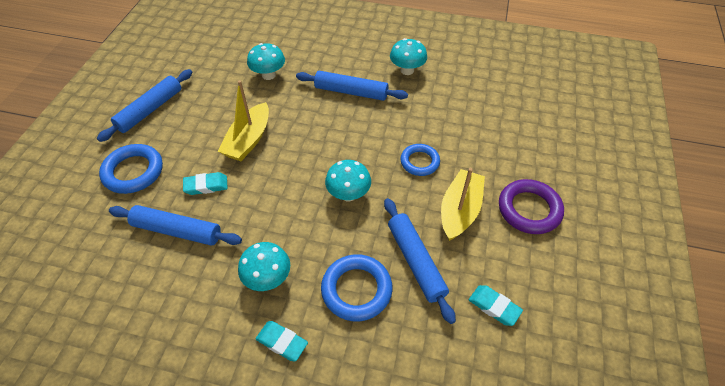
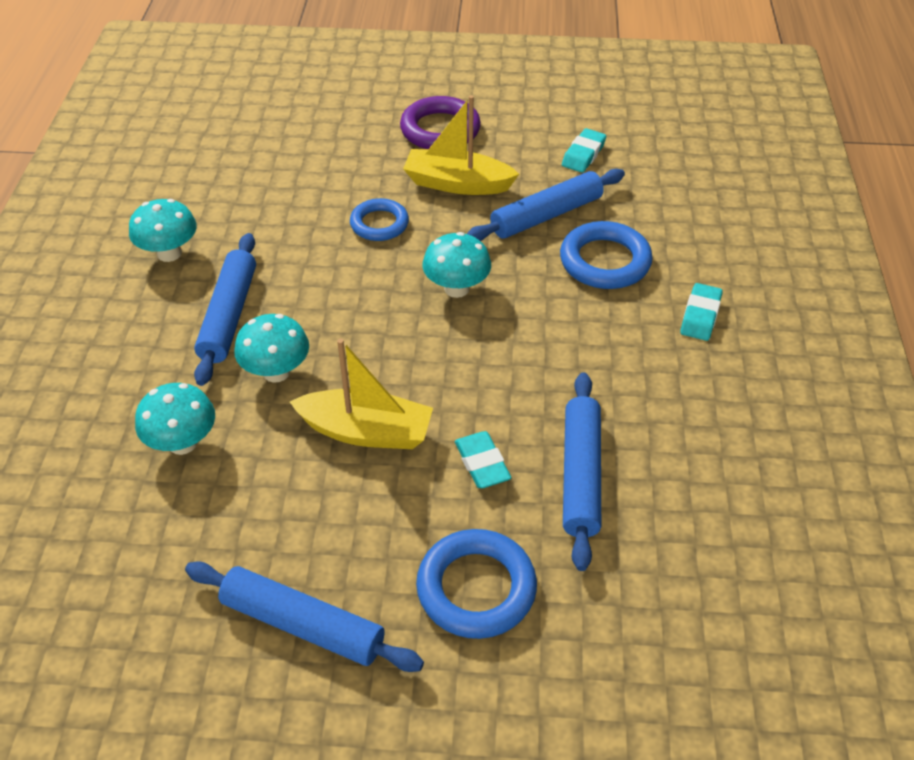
camera: 100 degrees left, 5 degrees down
turquoise mushroom [238,242,290,291] -> turquoise mushroom moved to [234,314,309,383]

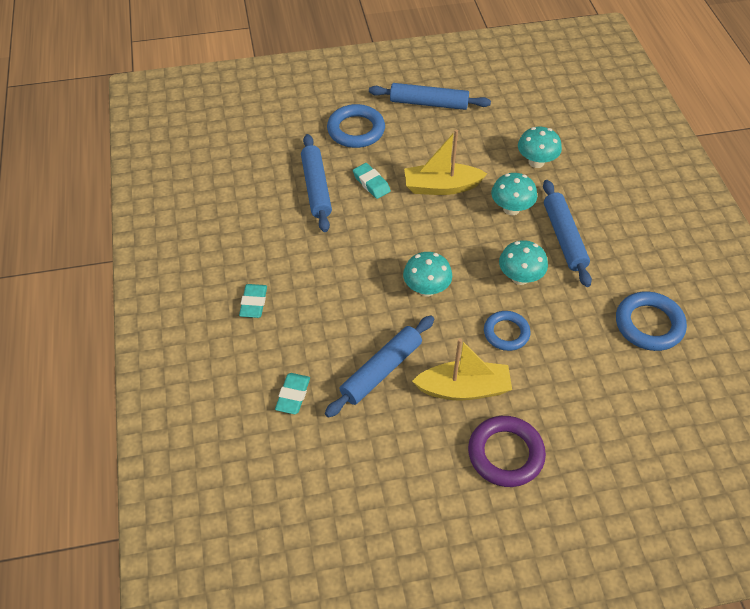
camera: 165 degrees right, 5 degrees up
turquoise mushroom [129,199,197,262] -> turquoise mushroom moved to [499,240,548,285]
blue ring [560,221,653,289] -> blue ring moved to [616,291,687,351]
turquoise eraser [562,128,606,173] -> turquoise eraser moved to [275,373,310,414]

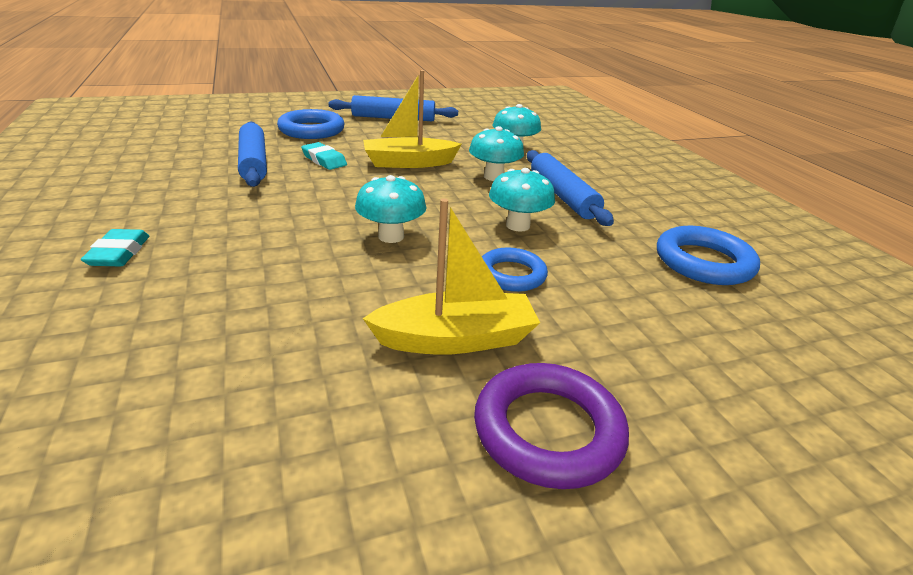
camera: 10 degrees left, 20 degrees down
turquoise eraser [275,373,310,414] -> none
blue rolling pin [325,316,434,418] -> none

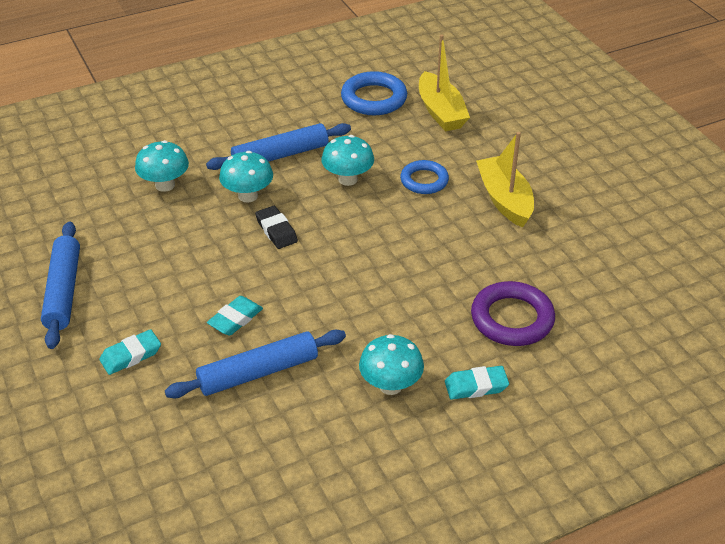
camera: 95 degrees left, 10 degrees up
blue ring [277,109,345,139] -> turquoise eraser [99,329,161,375]
turquoise mushroom [355,175,427,243] -> turquoise mushroom moved to [359,334,424,395]
yellow boat [363,70,462,168] -> yellow boat moved to [419,34,470,131]
purple ring [474,363,629,489] -> purple ring moved to [471,281,555,346]
none -> black eraser [255,206,298,249]

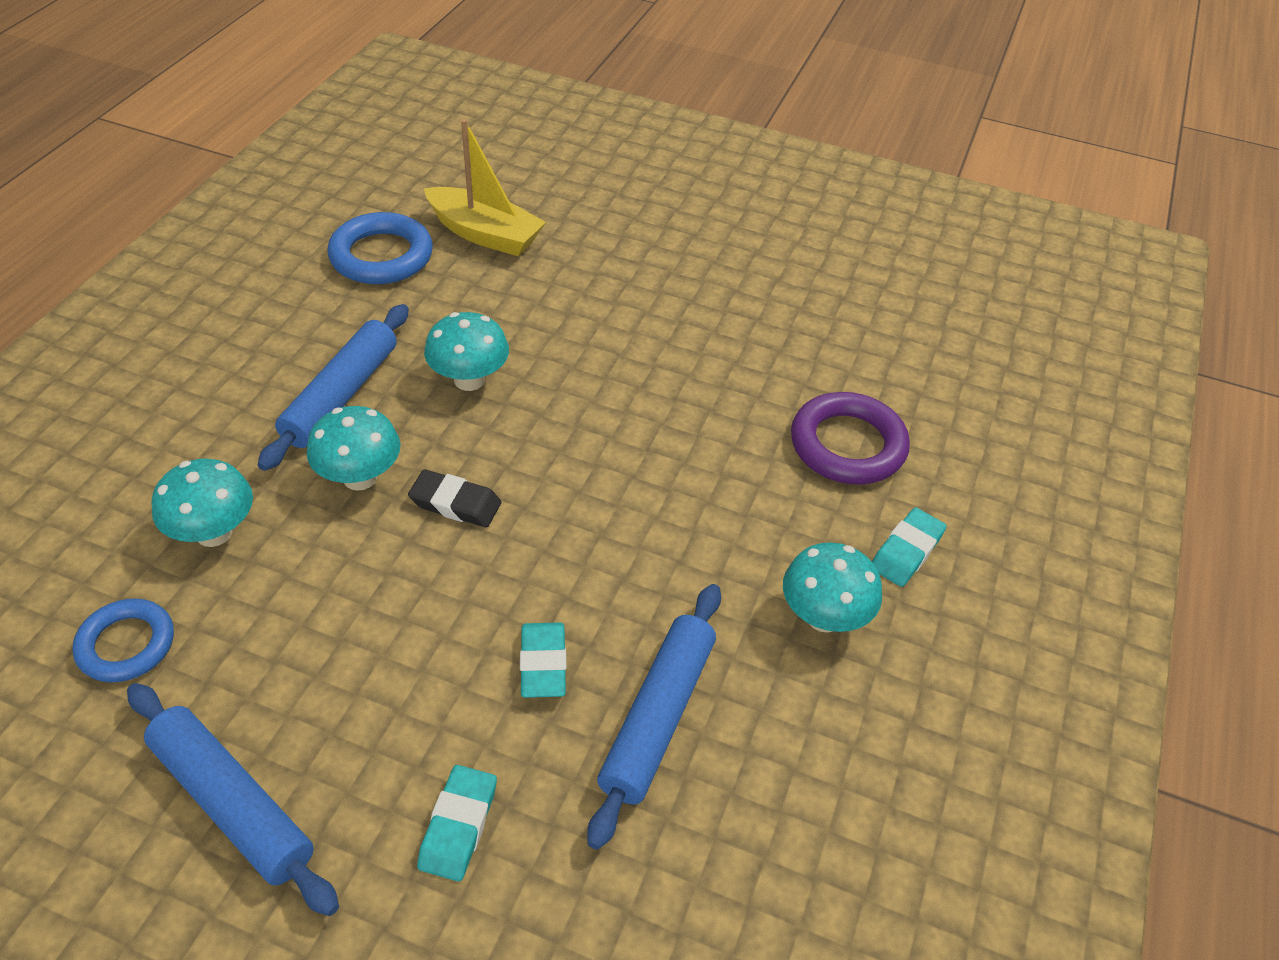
camera: 45 degrees left, 5 degrees up
blue ring [400,160,449,194] -> blue ring moved to [73,598,174,682]
yellow boat [476,132,534,228] -> none

